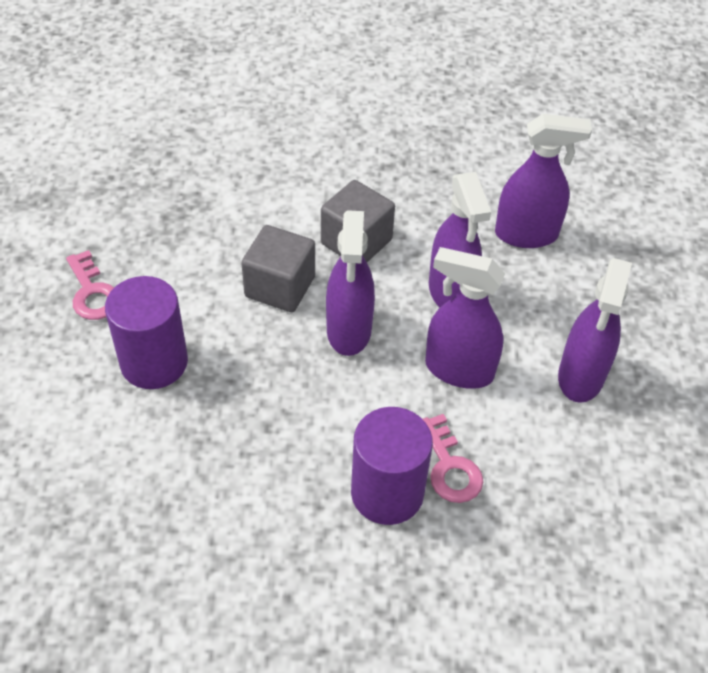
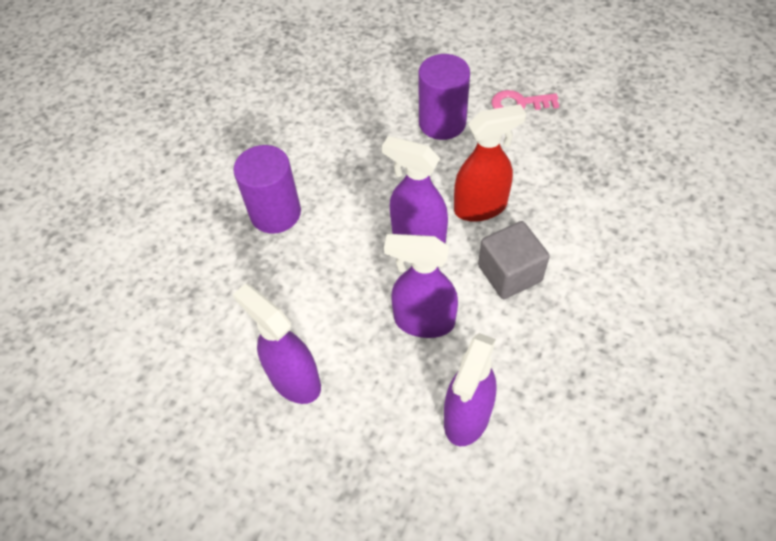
camera: 120 degrees right, 5 degrees up
grey cube [241,225,315,312] -> red spray bottle [454,104,526,222]
pink key [423,414,483,503] -> none
purple spray bottle [425,247,505,389] -> none

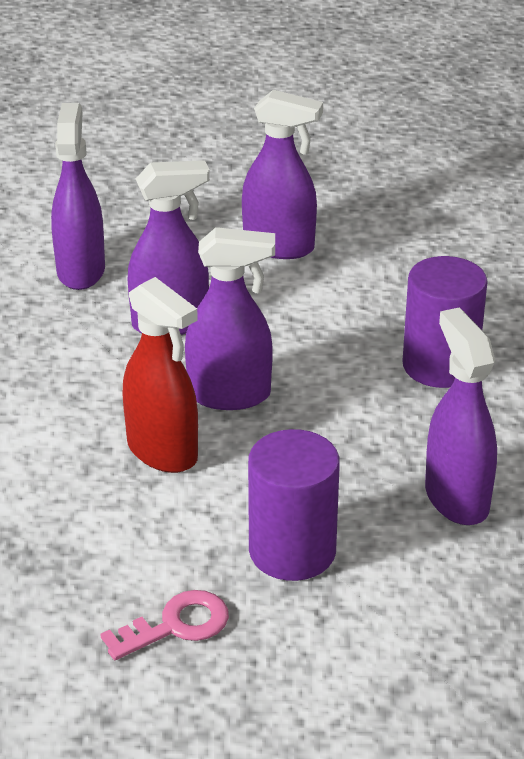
camera: 150 degrees right, 20 degrees down
red spray bottle [454,104,526,222] -> red spray bottle turned 90 degrees counterclockwise [122,277,198,473]
grey cube [478,221,550,299] -> none
none -> purple spray bottle [425,308,497,525]

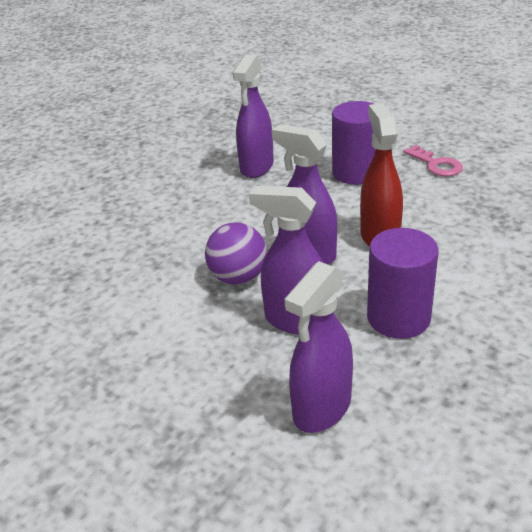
camera: 140 degrees left, 0 degrees up
pink key [100,590,229,660] -> pink key turned 135 degrees counterclockwise [404,145,463,176]
purple spray bottle [242,90,323,259] -> none
purple cylinder [402,256,488,388] -> purple cylinder moved to [367,228,438,339]
none -> purple ball [205,222,267,285]

